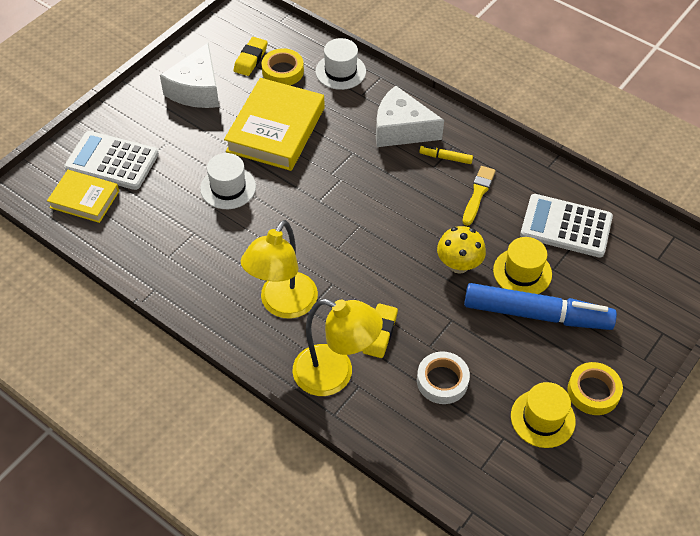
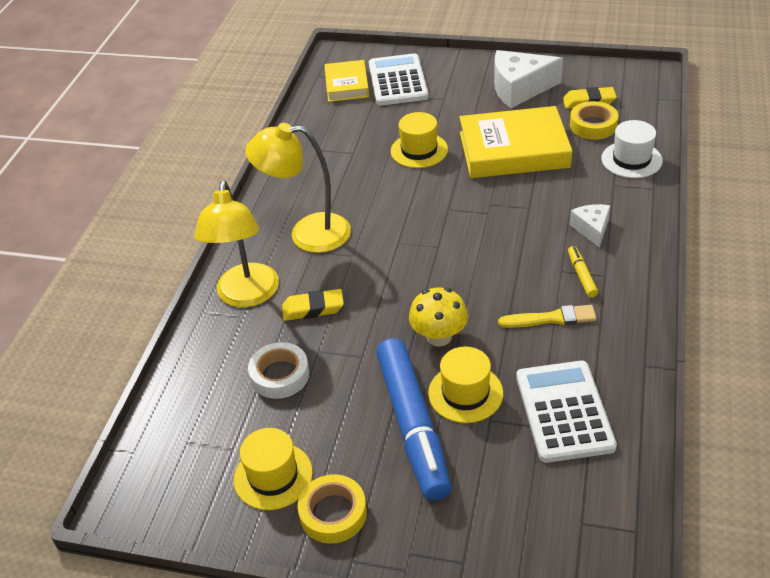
camera: 70 degrees right, 10 degrees down
white hat [200,153,256,209] -> yellow hat [391,112,448,168]
white cheese [376,86,444,147] -> white cheese [569,204,611,248], size x0.55

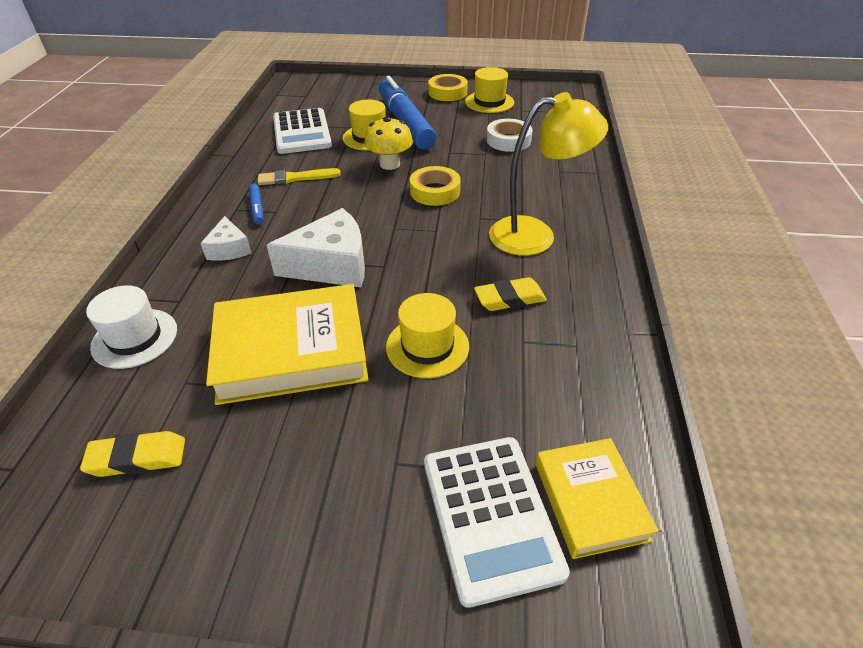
camera: 170 degrees right, 0 degrees up
yellow lamp [194,181,279,307] -> none
yellow eraser [282,289,344,321] -> yellow eraser moved to [474,277,547,311]
white cheese [494,50,563,108] -> white cheese moved to [266,208,365,287]
yellow marker [568,246,598,298] -> blue marker [249,183,263,224]
yellow tape [570,101,618,140] -> yellow tape moved to [410,166,461,206]

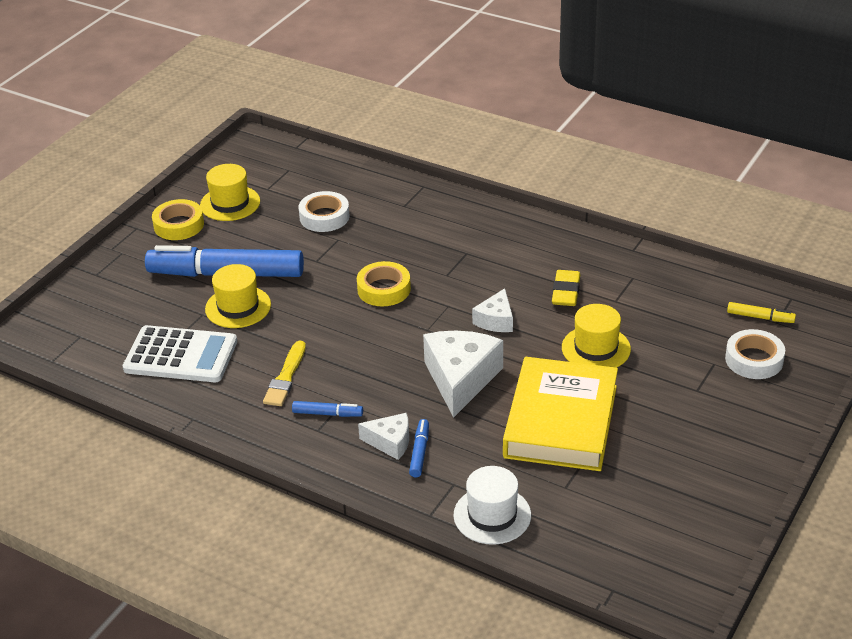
camera: 65 degrees left, 5 degrees down
yellow eraser [80,431,185,477] -> none
yellow mushroom [364,117,413,170] -> none
white calculator [424,437,570,608] -> white tape [725,329,785,379]
yellow lamp [489,92,608,256] -> none
yellow book [535,438,659,559] -> yellow marker [727,302,796,323]
none -> blue marker [409,419,429,478]
none -> white cheese [472,288,513,332]

